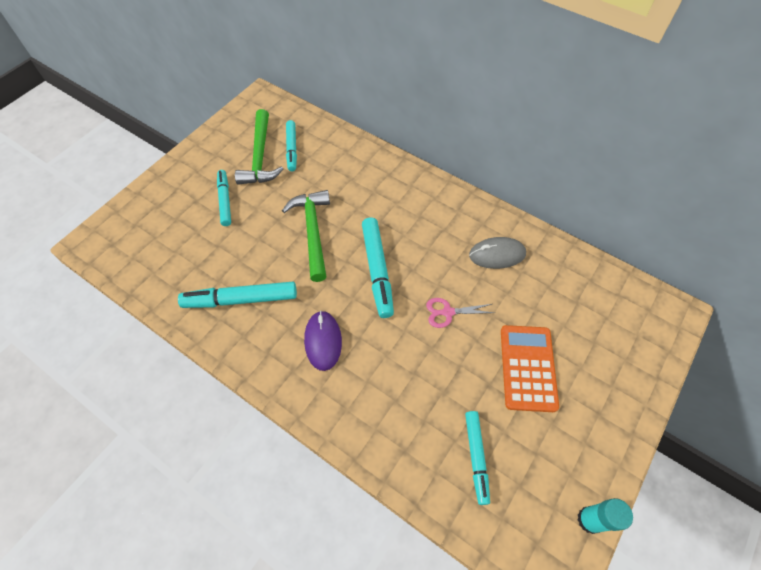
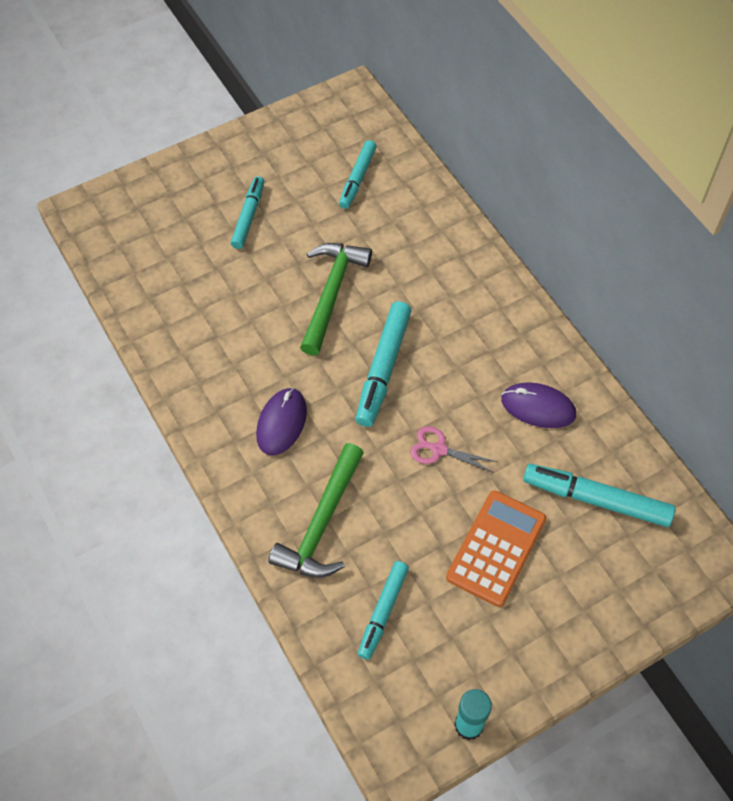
camera: 25 degrees right, 0 degrees up
turquoise marker [178,282,297,308] -> turquoise marker moved to [523,464,675,527]
green hammer [235,109,284,185] -> green hammer moved to [268,443,364,578]
grey mouse [469,237,526,269] -> purple mouse [501,382,576,428]

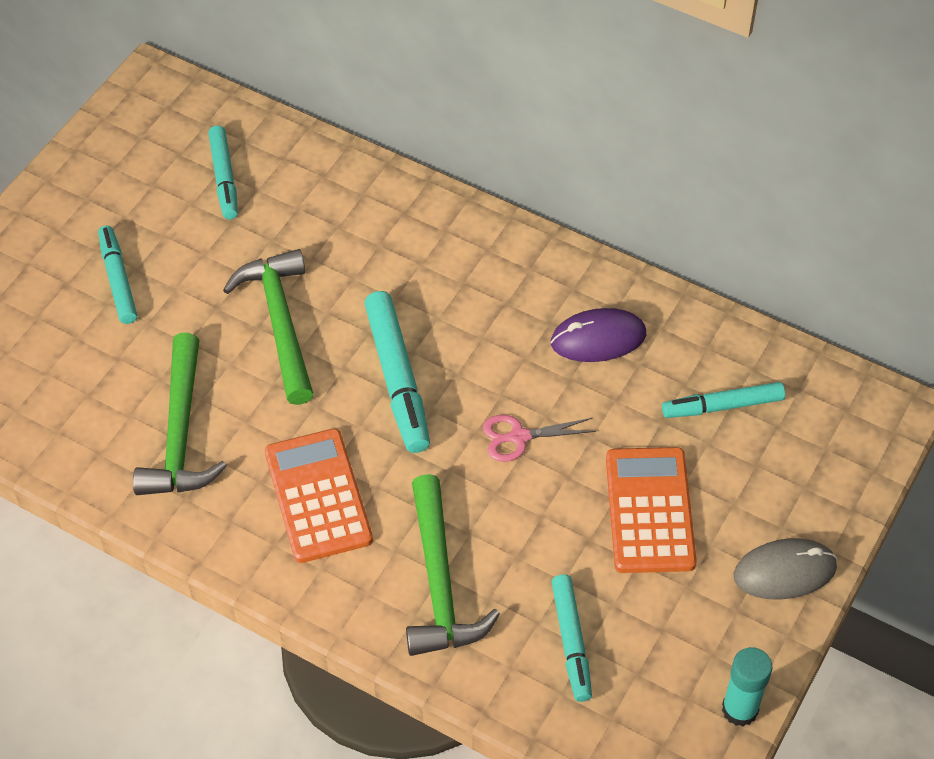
camera: 30 degrees left, 5 degrees down
purple mouse [256,388,307,456] -> orange calculator [265,428,373,563]
turquoise marker [523,464,675,527] -> turquoise marker [662,382,785,418], size x0.66
none -> green hammer [133,333,227,495]
none -> grey mouse [734,538,837,600]

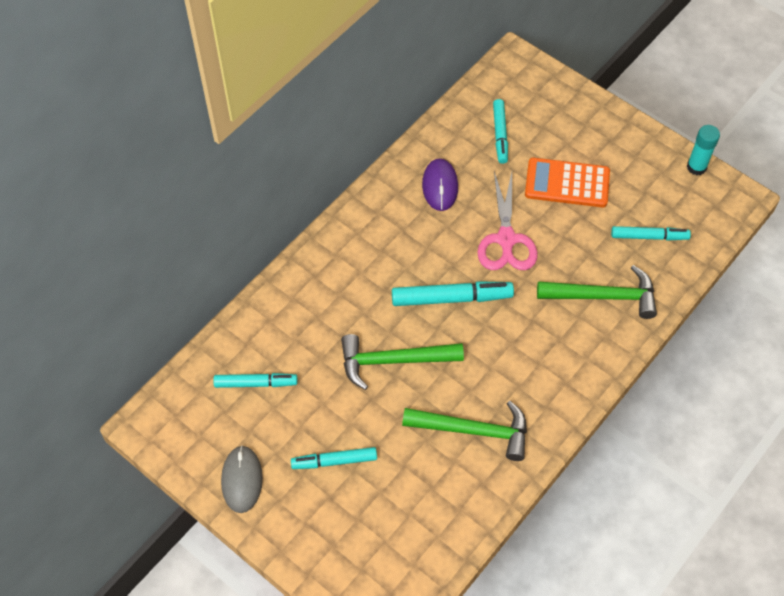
camera: 80 degrees left, 5 degrees up
orange calculator [265,428,373,563] -> none
pink scissors [483,415,596,462] -> pink scissors [477,171,538,270], size x1.74
grey mouse [734,538,837,600] -> grey mouse moved to [221,445,263,513]

